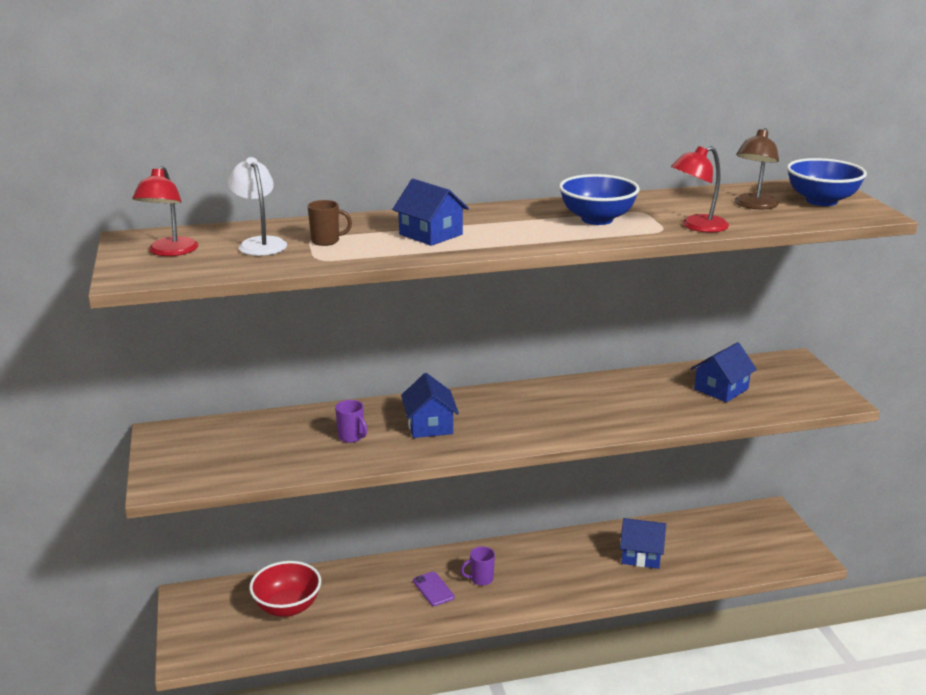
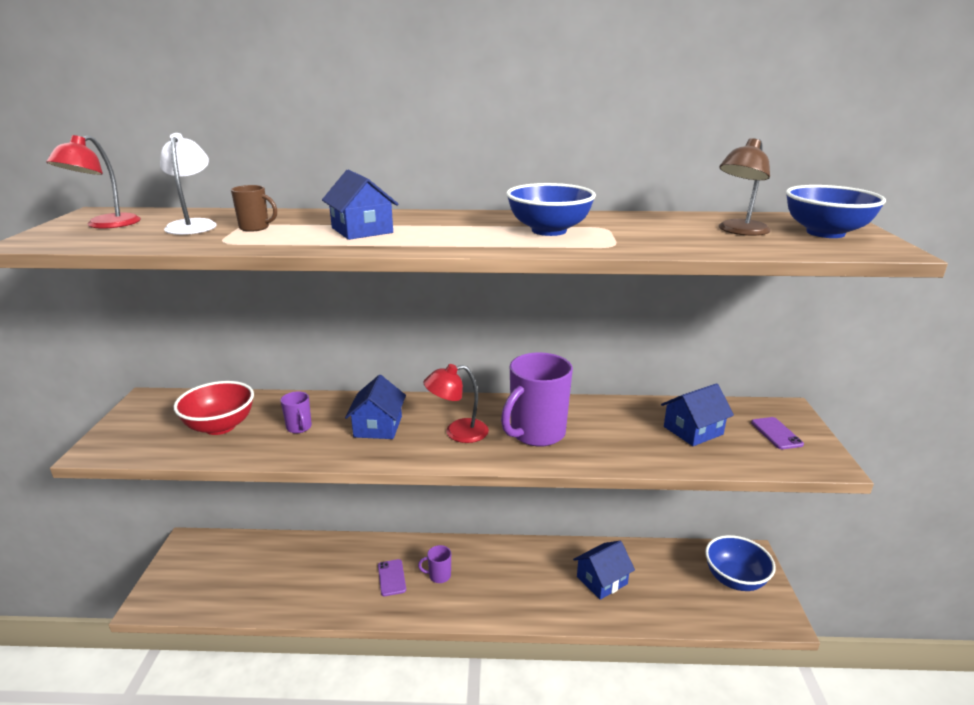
camera: 15 degrees right, 0 degrees up
red bowl [249,561,321,617] -> red bowl moved to [173,381,254,435]
blue house [620,518,666,569] -> blue house turned 60 degrees counterclockwise [573,541,635,600]
red lamp [671,146,729,233] -> red lamp moved to [424,364,489,443]
none -> purple mug [501,352,573,447]
none -> blue bowl [705,535,776,591]
none -> purple phone [751,417,804,449]

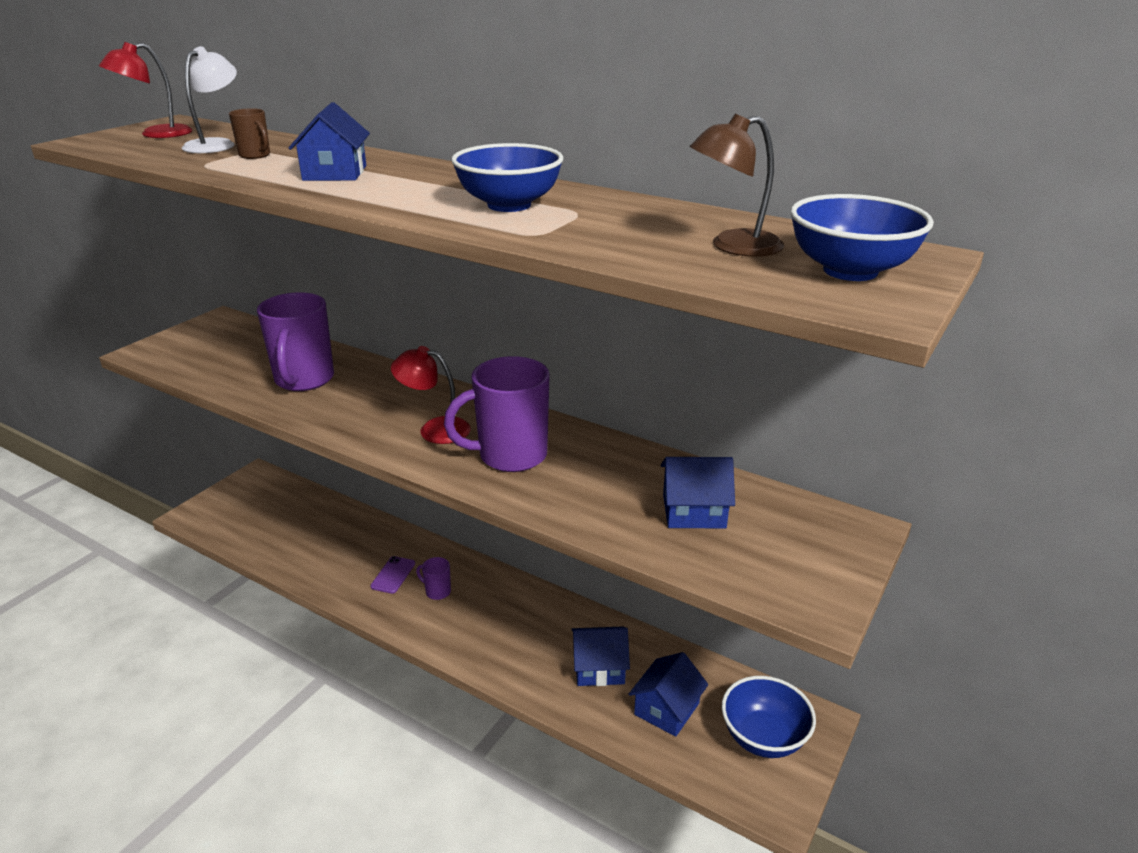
camera: 30 degrees right, 5 degrees up
red bowl [173,381,254,435] -> none
purple mug [280,391,312,433] -> purple mug [257,292,334,391], size x2.19
blue house [345,375,406,439] -> blue house moved to [628,652,708,737]
purple phone [751,417,804,449] -> none

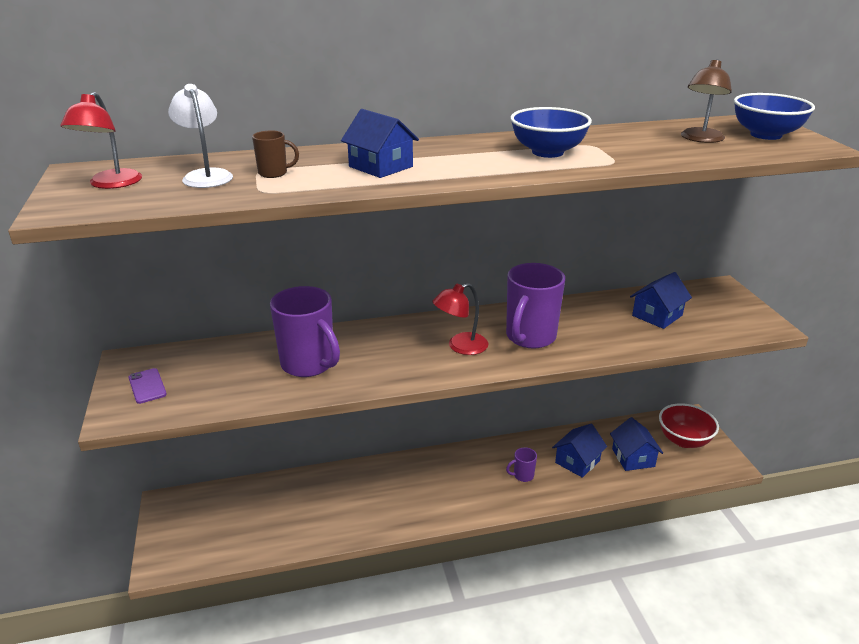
camera: 45 degrees left, 0 degrees up
purple phone [370,556,415,594] -> purple phone moved to [128,368,167,404]
purple mug [416,557,451,600] -> purple mug moved to [506,447,537,482]
blue bowl [722,676,816,758] -> red bowl [659,403,719,448]

